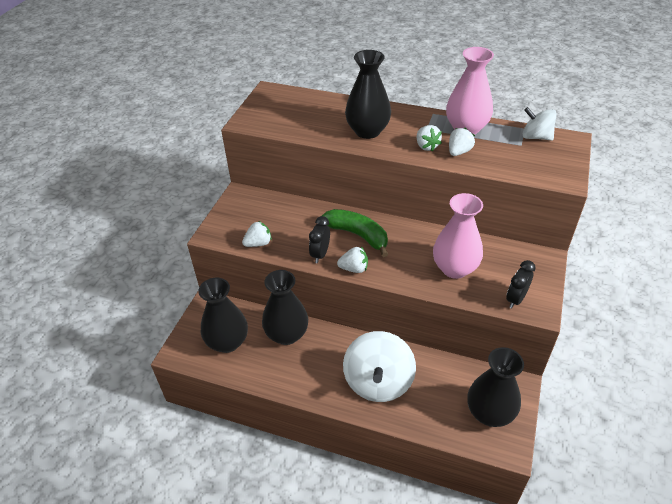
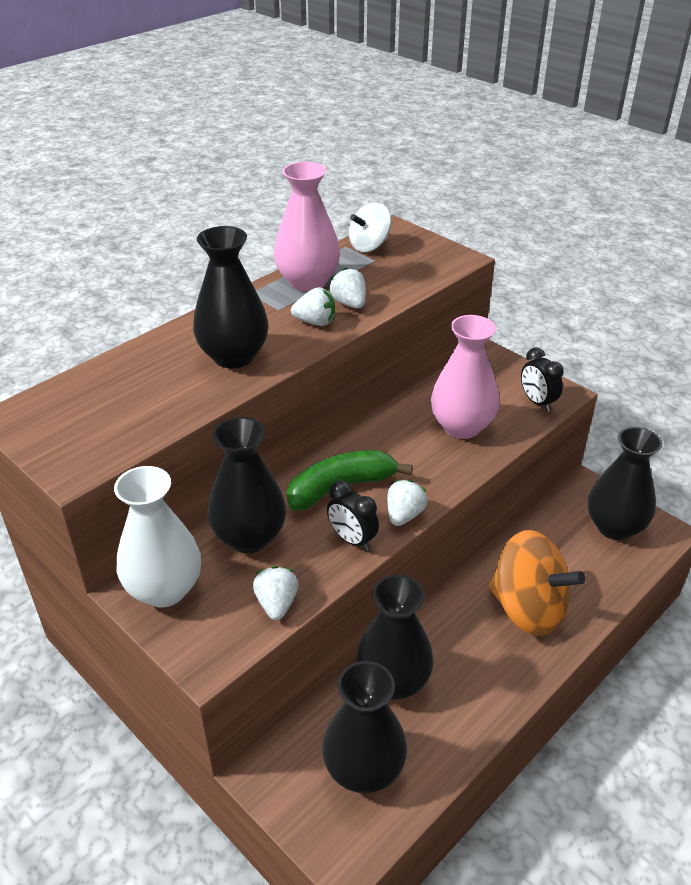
camera: 65 degrees left, 5 degrees down
white spinning top [343,331,416,402] -> orange spinning top [488,530,586,636]
none -> white vase [114,466,201,607]
none -> black vase [207,417,286,553]

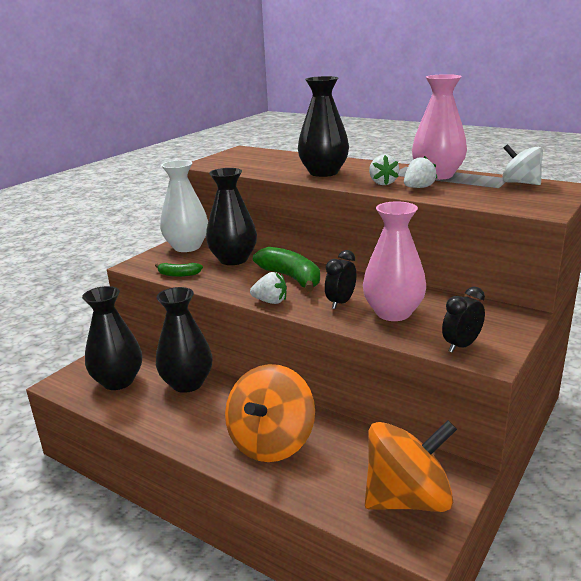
camera: 80 degrees right, 15 degrees down
white strawberry [253,566,299,620] -> green banana [155,263,203,277]
black clock [327,480,379,551] -> black clock moved to [325,250,356,309]
black vase [588,427,663,540] -> orange spinning top [365,420,457,512]

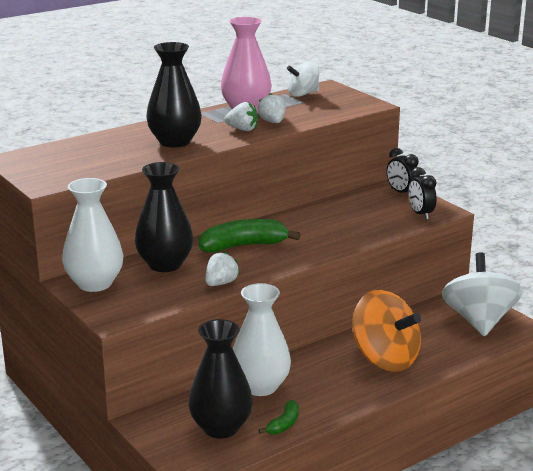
camera: 70 degrees left, 0 degrees up
green banana [155,263,203,277] -> green banana moved to [259,400,299,435]
black vase [156,287,213,393] -> white vase [233,283,291,396]
white strawberry [250,272,287,304] -> white strawberry moved to [205,251,240,286]
black clock [325,250,356,309] -> black clock moved to [386,148,419,194]
pink vase [363,201,426,321] -> none
orange spinning top [365,420,457,512] -> white spinning top [442,252,523,336]

